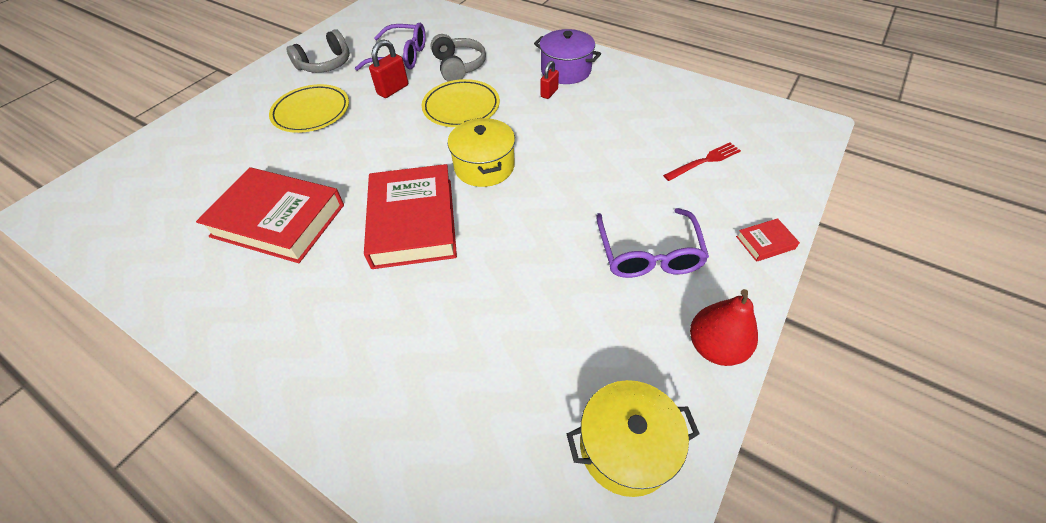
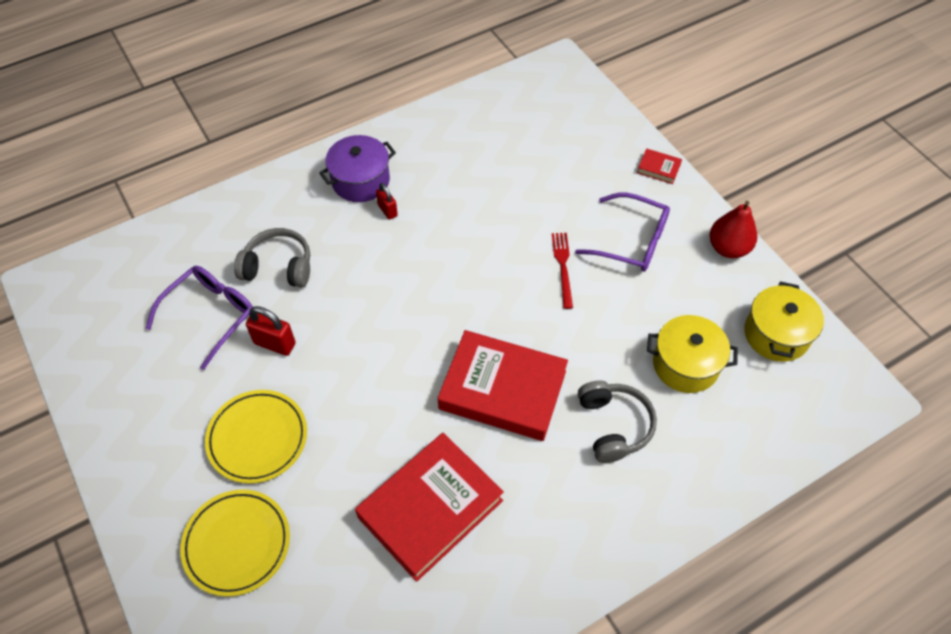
camera: 65 degrees left, 5 degrees up
grey headphones [286,29,350,73] -> grey headphones moved to [578,380,657,463]
red padlock [369,39,408,98] -> red padlock turned 45 degrees counterclockwise [246,306,296,356]
yellow plate [422,79,500,127] -> yellow plate moved to [180,489,290,597]
yellow pot [447,118,515,187] -> yellow pot moved to [647,315,738,393]
red fork [663,143,741,181] -> red fork moved to [552,233,573,309]
red book [736,218,800,262] -> red book turned 75 degrees counterclockwise [637,149,682,184]

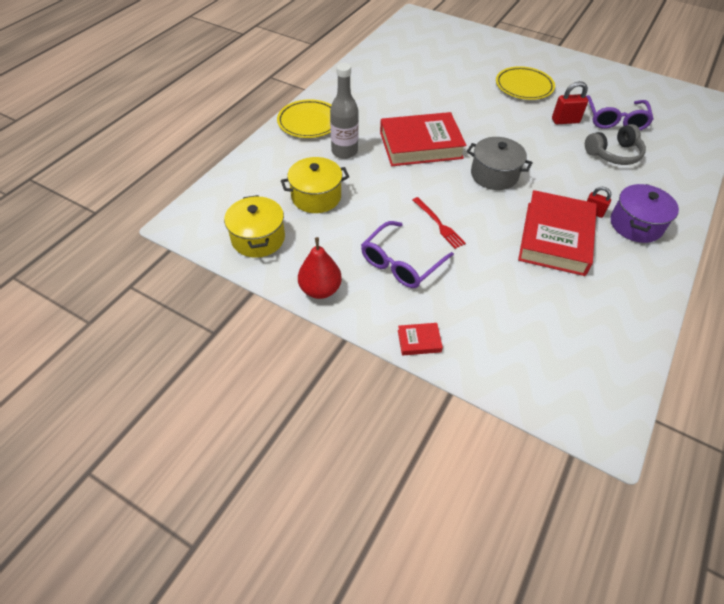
camera: 150 degrees right, 5 degrees down
yellow plate [180,489,290,597] -> yellow plate moved to [277,99,331,138]
red book [355,433,504,582] -> red book moved to [518,190,597,276]
purple glasses [575,193,670,272] -> purple glasses turned 45 degrees counterclockwise [361,221,454,288]
grey headphones [578,380,657,463] -> grey bottle [330,63,359,159]
none -> grey pot [467,137,533,190]

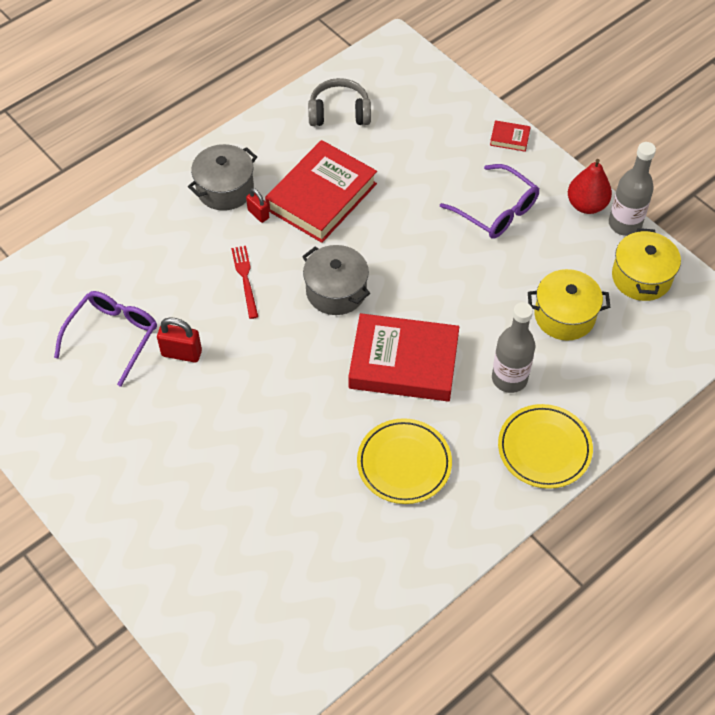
camera: 160 degrees left, 5 degrees up
purple glasses [361,221,454,288] -> purple glasses turned 75 degrees clockwise [440,164,540,239]
red fork [413,197,466,249] -> red fork moved to [231,246,258,319]
yellow plate [496,66,555,100] -> yellow plate moved to [357,418,452,504]
grey headphones [585,124,646,165] -> grey headphones moved to [308,78,371,126]
purple pot [611,184,679,243] -> grey pot [188,144,257,211]
none -> grey bottle [609,142,656,236]

